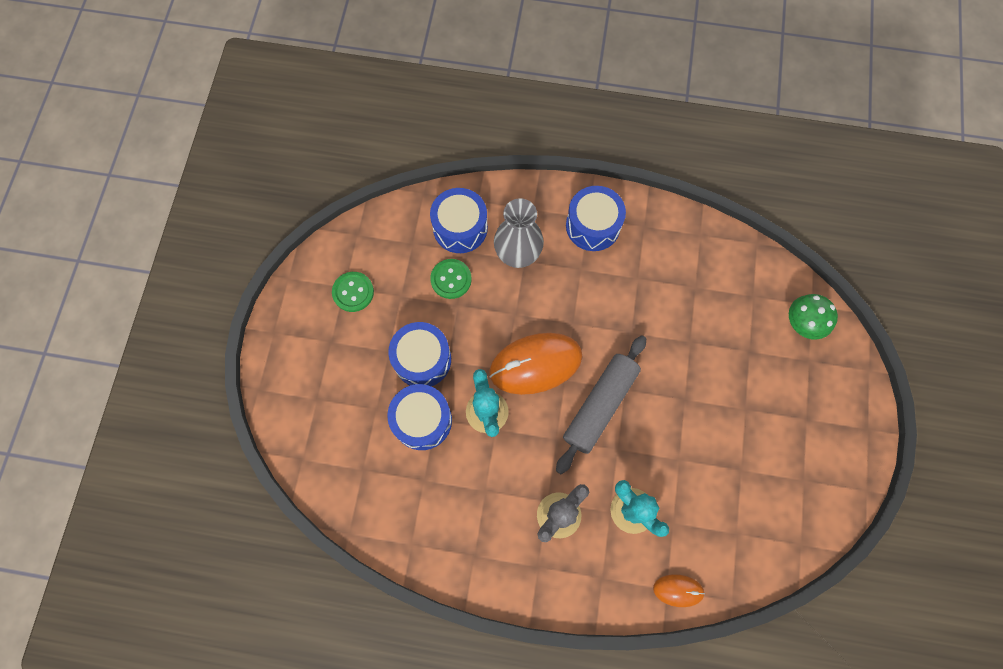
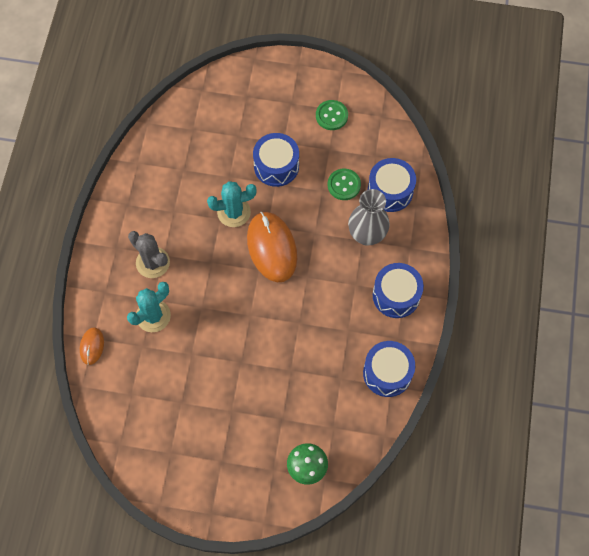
camera: 90 degrees right, 5 degrees down
blue drum [387,384,452,450] -> blue drum moved to [363,341,415,397]
grey rolling pin [556,335,646,474] -> none

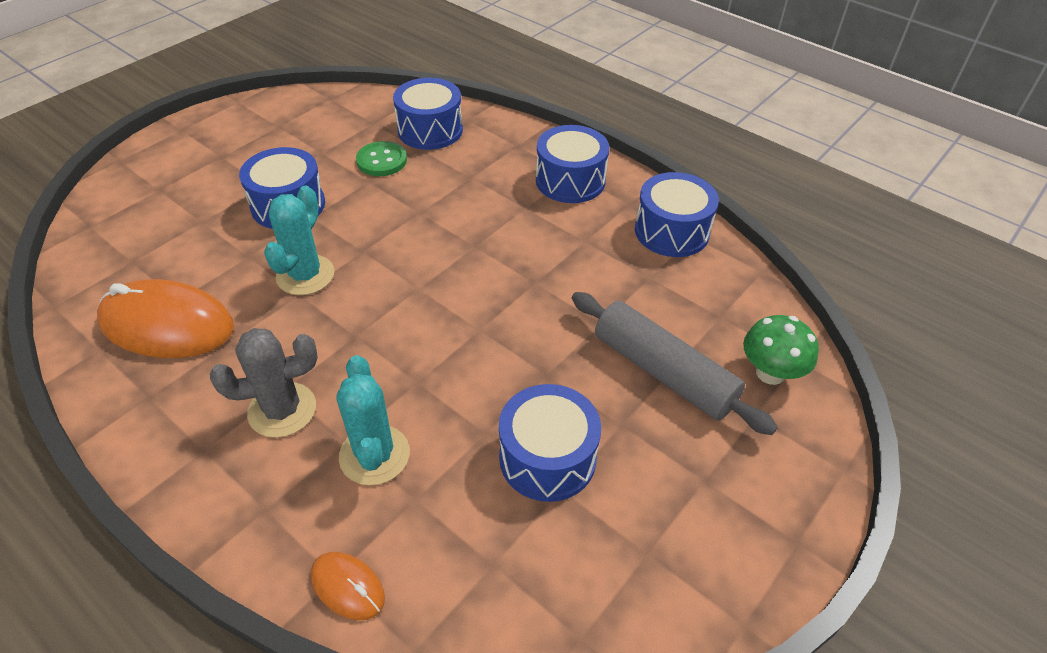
camera: 60 degrees left, 20 degrees down
orange mouse [247,212,297,282] -> orange mouse moved to [97,279,234,358]
green button [316,100,348,130] -> none
grey vase [348,189,390,246] -> none
none -> blue drum [499,384,601,502]
none -> grey rolling pin [572,292,778,435]

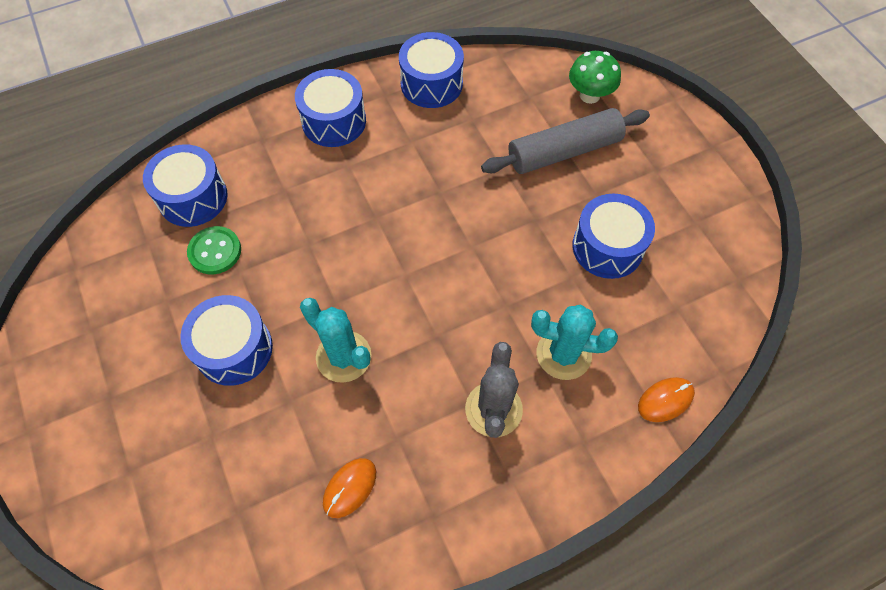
camera: 65 degrees left, 15 degrees up
orange mouse [97,279,234,358] -> orange mouse [323,458,376,518], size x0.49

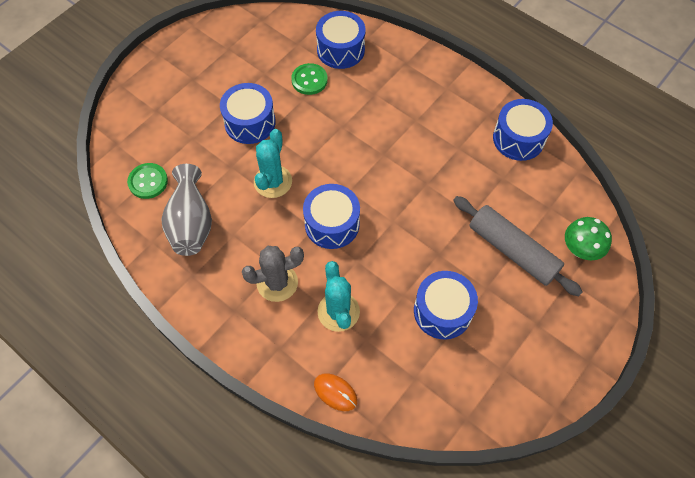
camera: 65 degrees right, 0 degrees up
blue drum [295,69,366,147] -> blue drum moved to [303,184,360,249]
orange mouse [323,458,376,518] -> grey vase [162,164,212,256]
none -> green button [127,163,168,199]

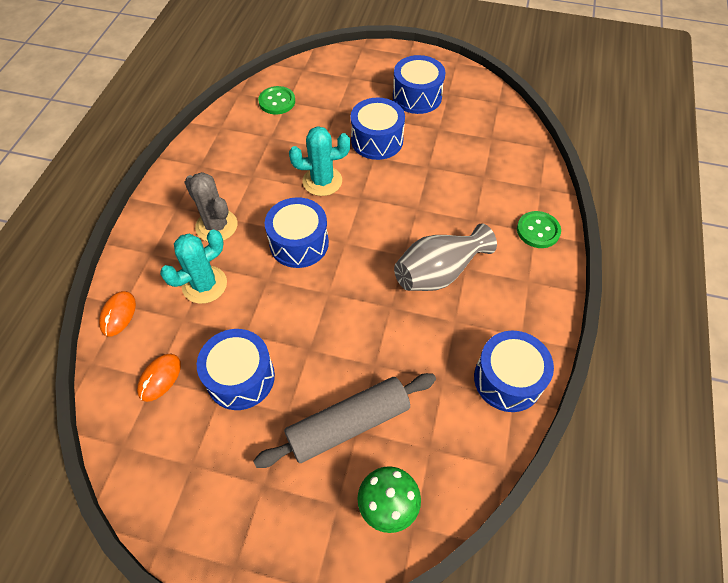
camera: 65 degrees right, 5 degrees down
grey vase [162,164,212,256] -> grey vase moved to [394,223,497,291]
green button [291,63,328,95] -> green button moved to [517,211,561,248]
blue drum [316,11,365,69] -> blue drum moved to [393,55,446,114]
grey rolling pin [453,196,583,297] -> grey rolling pin turned 45 degrees clockwise [253,373,436,468]
none -> orange mouse [137,354,181,402]

